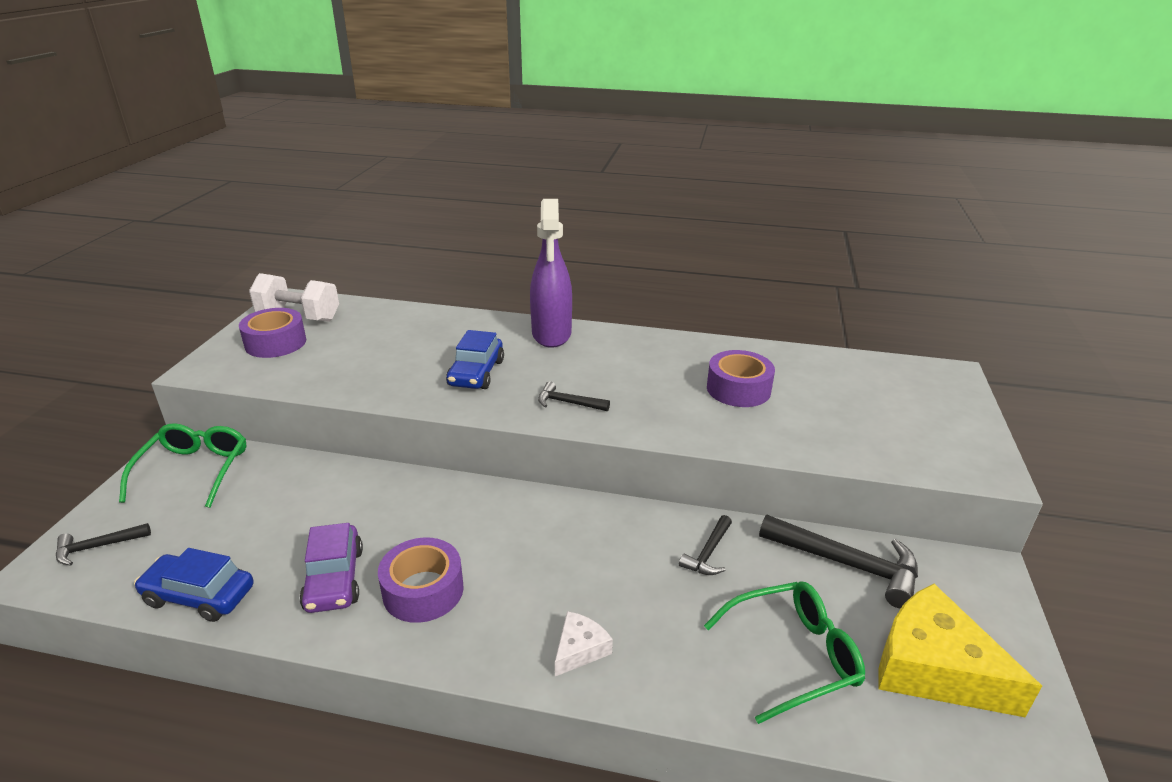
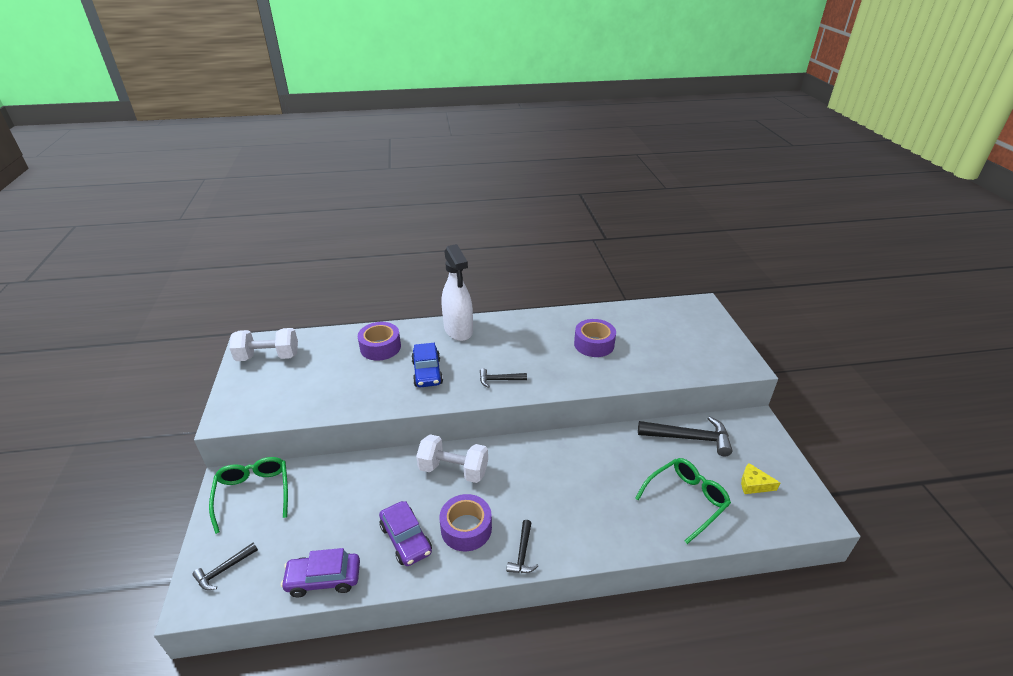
camera: 20 degrees left, 5 degrees up
blue car [134,548,254,622] -> purple car [281,548,360,597]
purple tape [239,308,306,358] -> purple tape moved to [358,322,401,361]
purple spray bottle [530,199,572,348] -> white spray bottle [442,244,473,341]
white cheese [555,611,613,676] -> none
black hammer [679,515,732,575] -> black hammer moved to [506,520,538,573]
yellow cheese [878,584,1042,717] -> yellow cheese [741,463,780,494], size x0.48
none -> white dumbbell [416,434,488,483]

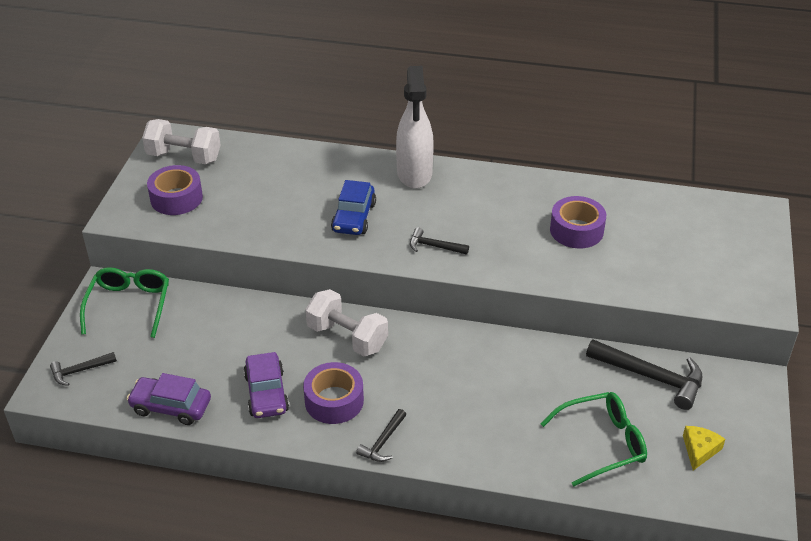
camera: 20 degrees right, 5 degrees up
purple tape [358,322,401,361] -> purple tape moved to [147,165,203,215]
yellow cheese [741,463,780,494] -> yellow cheese turned 75 degrees clockwise [683,426,725,471]

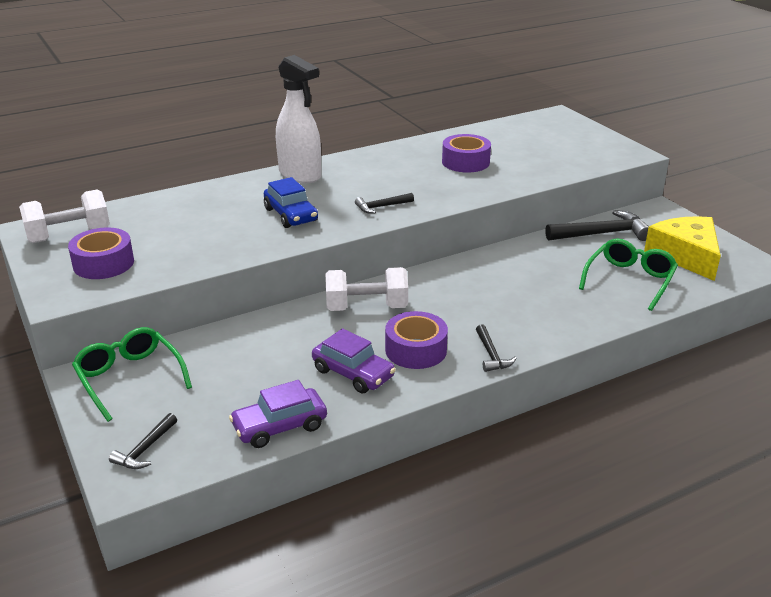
camera: 40 degrees left, 10 degrees down
yellow cheese [683,426,725,471] -> yellow cheese [644,216,721,281], size x2.09

